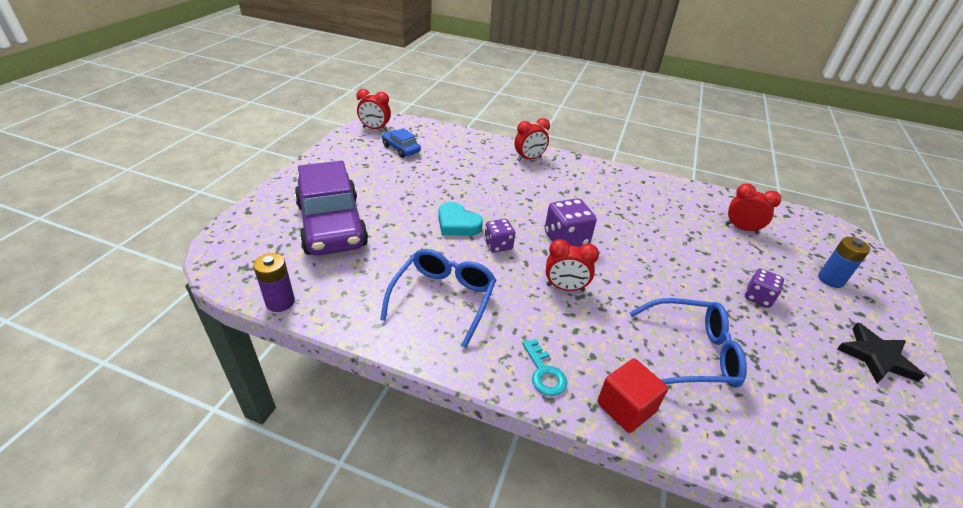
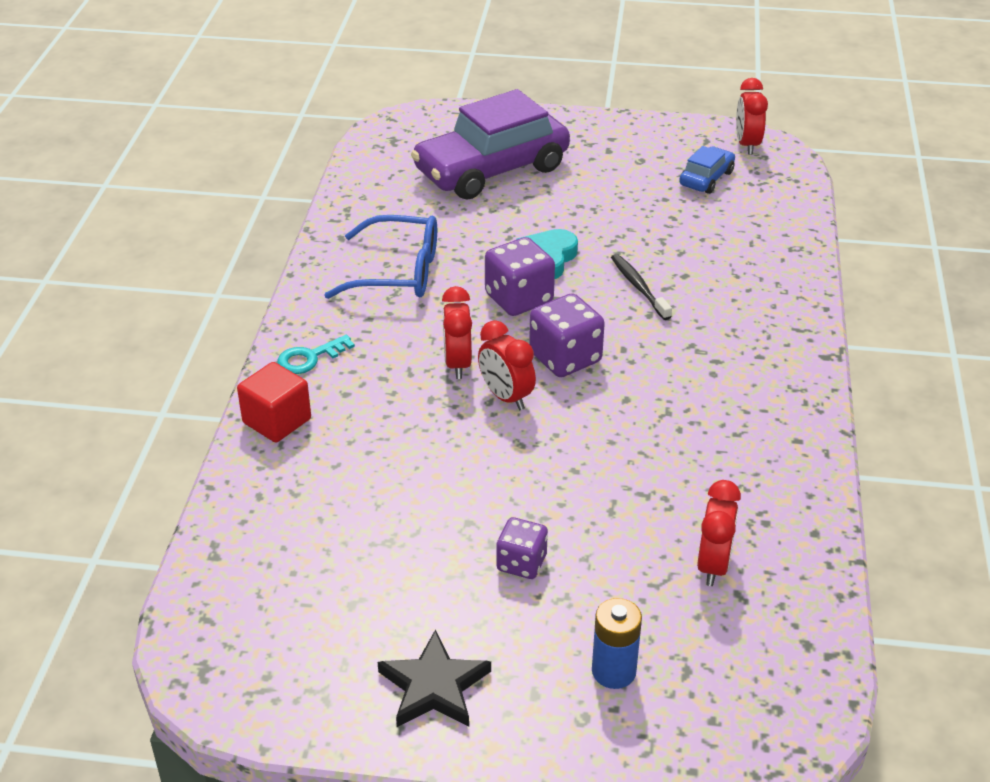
camera: 80 degrees right, 0 degrees up
purple battery [253,253,295,312] -> none
purple dice [485,219,515,253] -> purple dice [485,237,555,316], size x1.57
red clock [514,118,550,161] -> red clock moved to [478,320,536,410]
blue glasses [630,298,747,388] -> none
none -> black toothbrush [611,254,672,320]

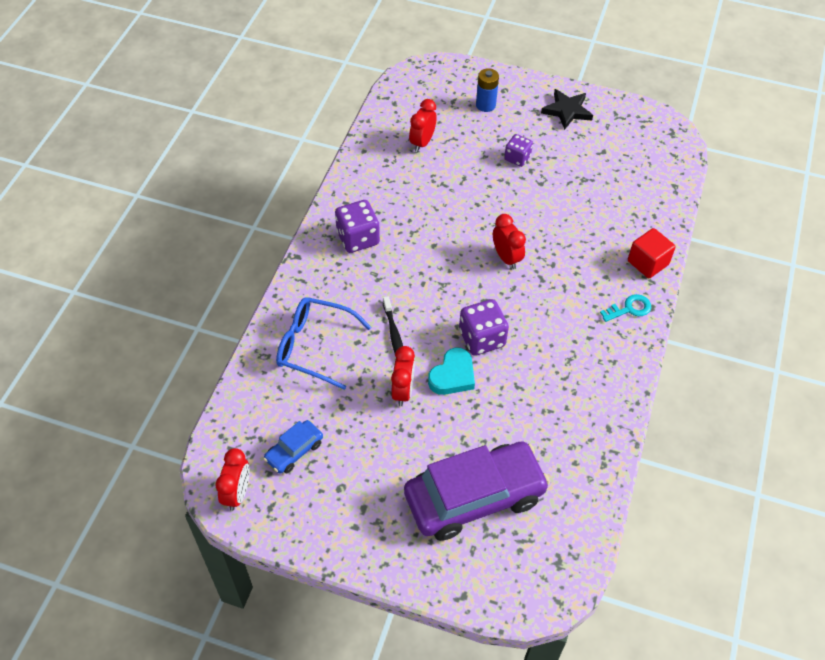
camera: 170 degrees left, 15 degrees up
blue glasses [324,215,437,299] -> blue glasses moved to [276,297,371,390]
red clock [442,286,472,379] -> red clock moved to [391,346,415,406]
purple dice [529,293,605,377] -> purple dice moved to [335,200,380,253]

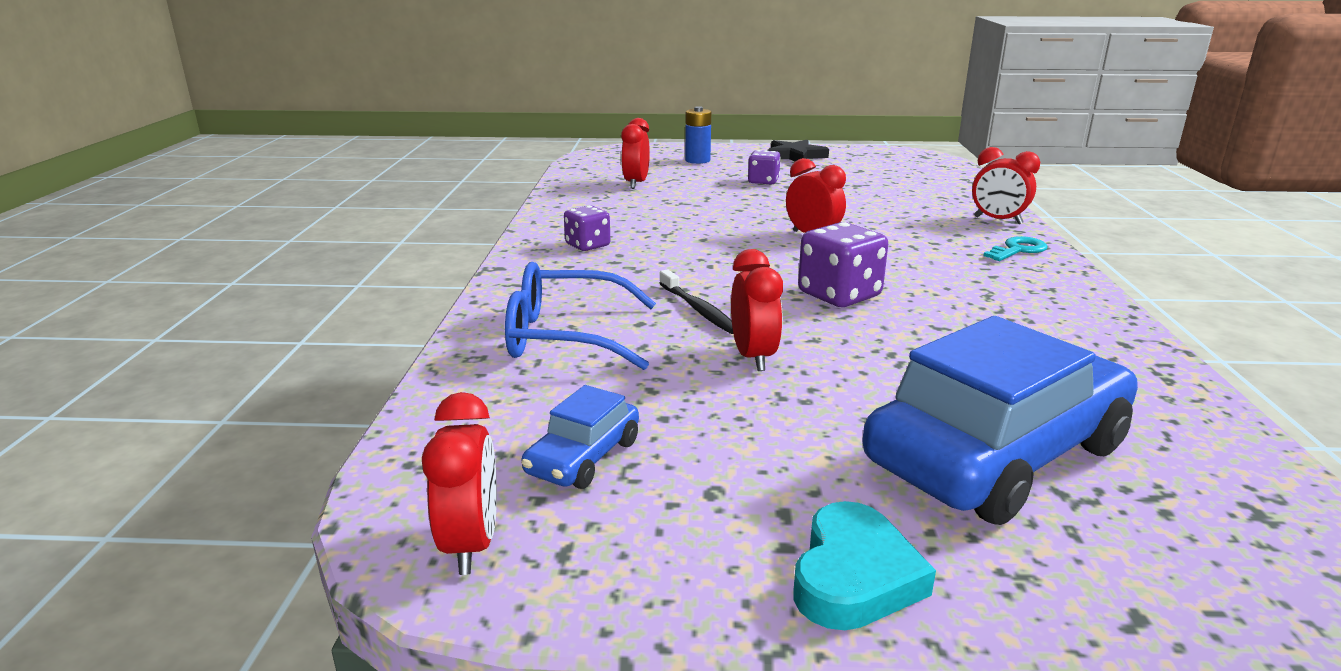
camera: 15 degrees left, 30 degrees down
purple dice [335,200,380,253] -> purple dice [564,205,611,251], size x0.64
purple car [404,441,550,541] -> blue car [862,316,1138,525]
turquoise heart [428,347,475,395] -> turquoise heart moved to [793,501,936,630]
red cube [628,228,676,278] -> red clock [972,147,1040,224]

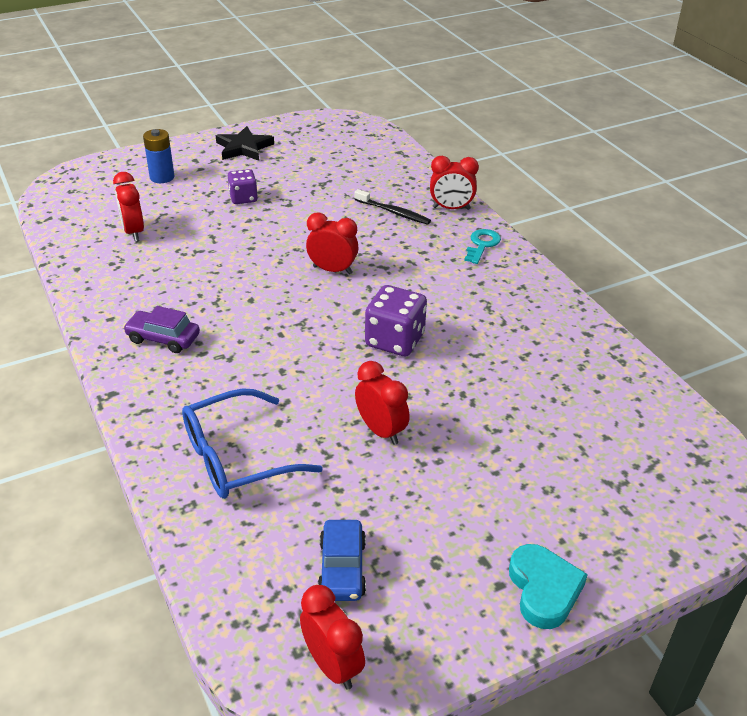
camera: 30 degrees left, 15 degrees up
purple dice [564,205,611,251] -> purple car [123,306,200,353]
black toothbrush [659,269,733,334] -> black toothbrush moved to [354,189,431,225]
blue car [862,316,1138,525] -> none

